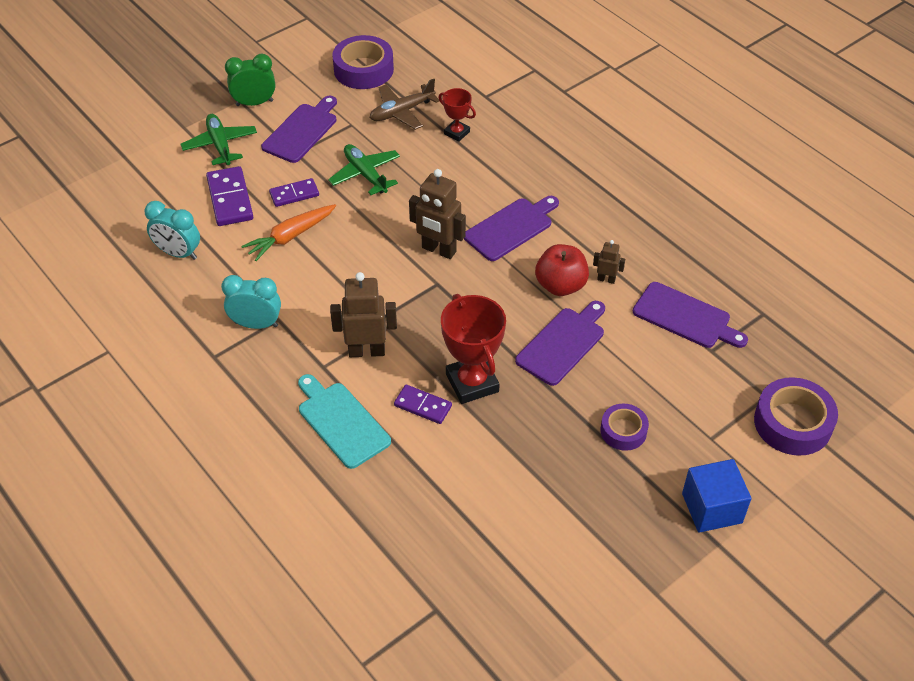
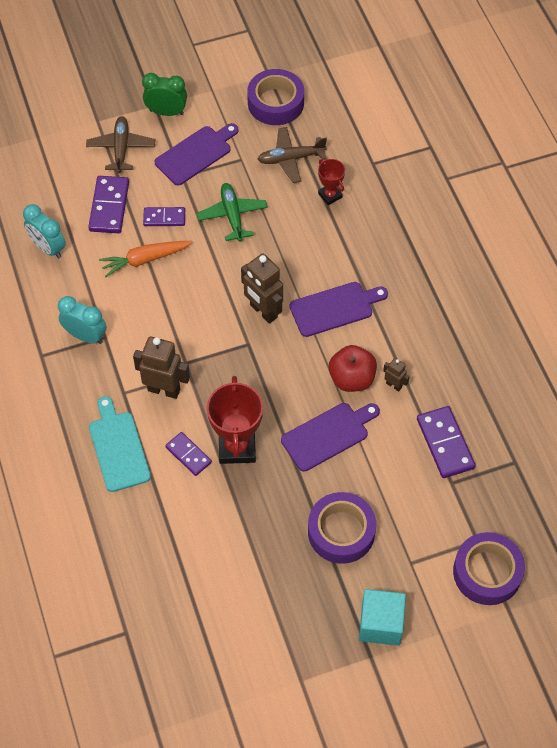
camera: 20 degrees right, 10 degrees up
green plane [181,114,257,165] -> brown plane [86,116,155,173]
purple tape [600,404,649,451] -> purple tape [308,492,376,564], size x1.67
purple cutting board [633,282,748,348] -> purple domino [417,406,476,478]
blue cube [682,459,751,532] -> turquoise cube [359,589,406,646]

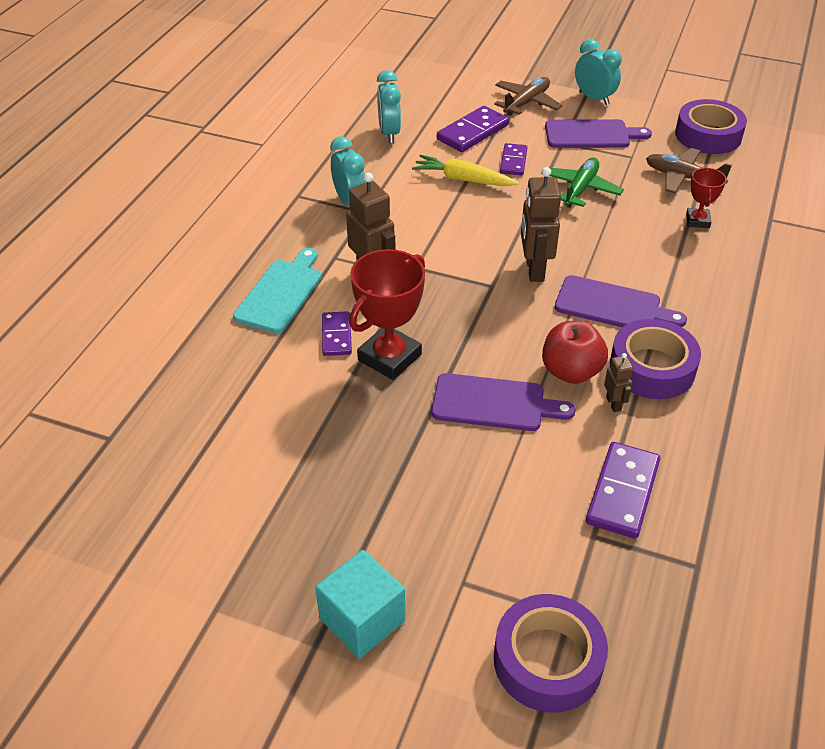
camera: 40 degrees right, 15 degrees down
orange carrot [99,241,193,277] -> yellow carrot [412,155,519,186]
green clock [142,73,187,116] -> turquoise clock [575,39,622,106]
purple domino [143,207,185,226] -> purple domino turned 60 degrees clockwise [500,143,528,175]
purple tape [308,492,376,564] -> purple tape moved to [610,319,701,399]

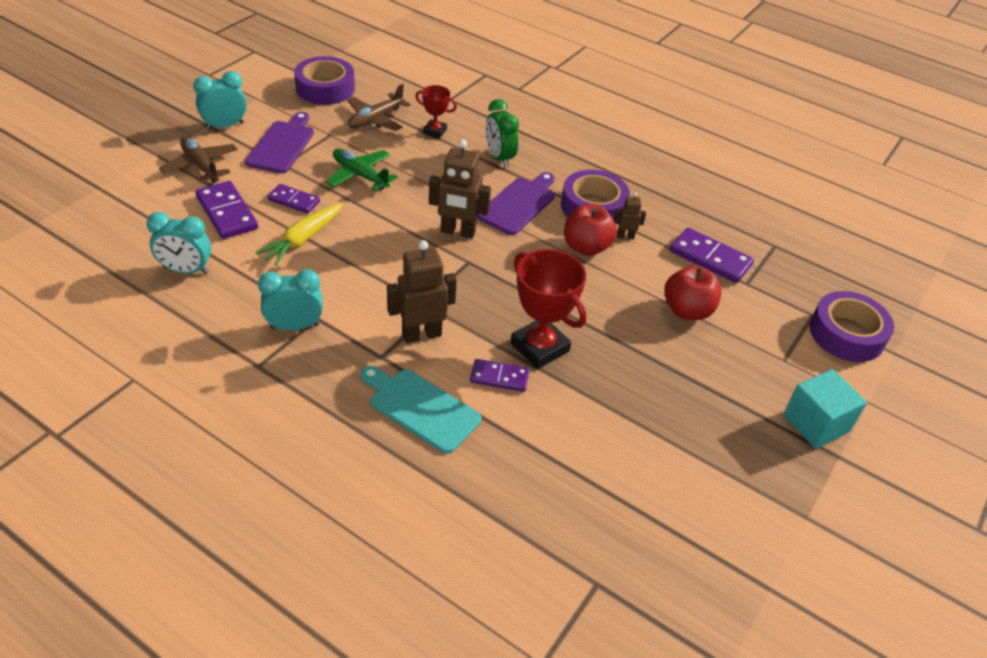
camera: 80 degrees left, 0 degrees up
purple cutting board [432,373,576,431] -> none
none -> green clock [486,99,519,168]
none -> red apple [664,266,721,320]

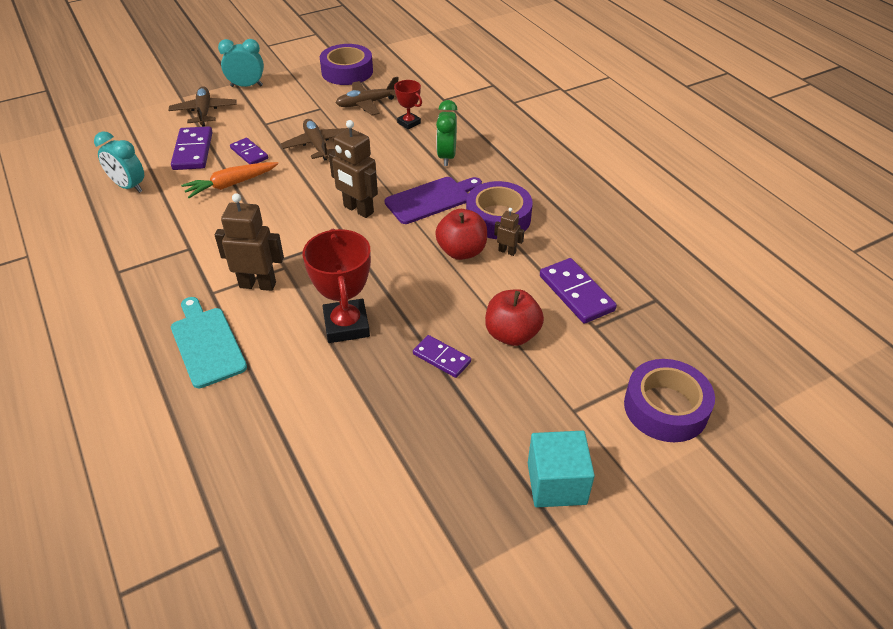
camera: 30 degrees right, 0 degrees up
purple cutting board [245,112,314,173] -> none
yellow carrot [256,203,343,265] -> orange carrot [181,162,278,198]
turquoise clock [258,269,323,331] -> none
green plane [326,148,398,191] -> brown plane [281,119,348,161]
purple domino [470,359,530,392] -> purple domino moved to [413,335,471,378]

